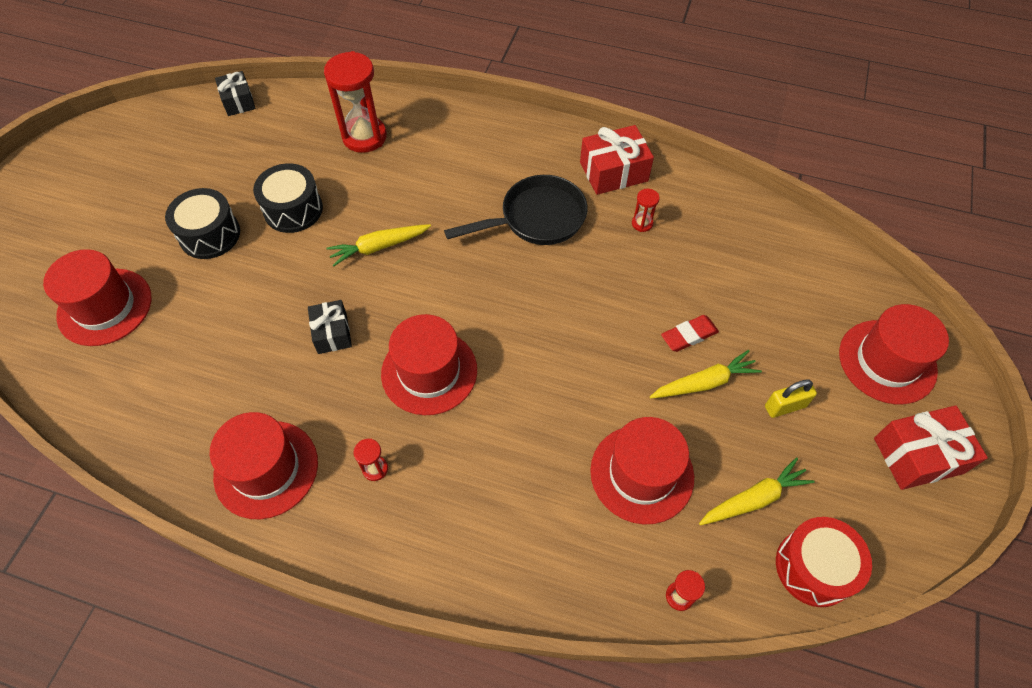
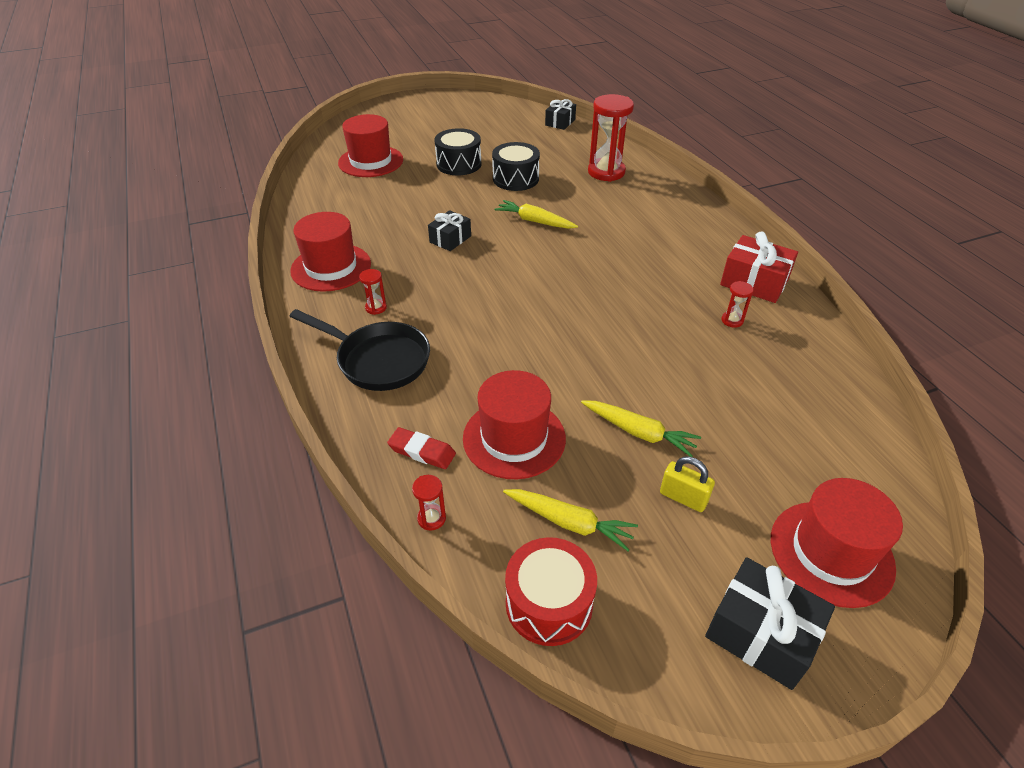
camera: 50 degrees right, 15 degrees down
red hat [381,314,477,415] -> none
black pan [444,175,588,245] -> black pan moved to [289,309,430,391]
red eraser [661,315,719,352] -> red eraser moved to [387,427,456,469]
red gift [874,405,988,490] -> black gift [705,557,835,690]

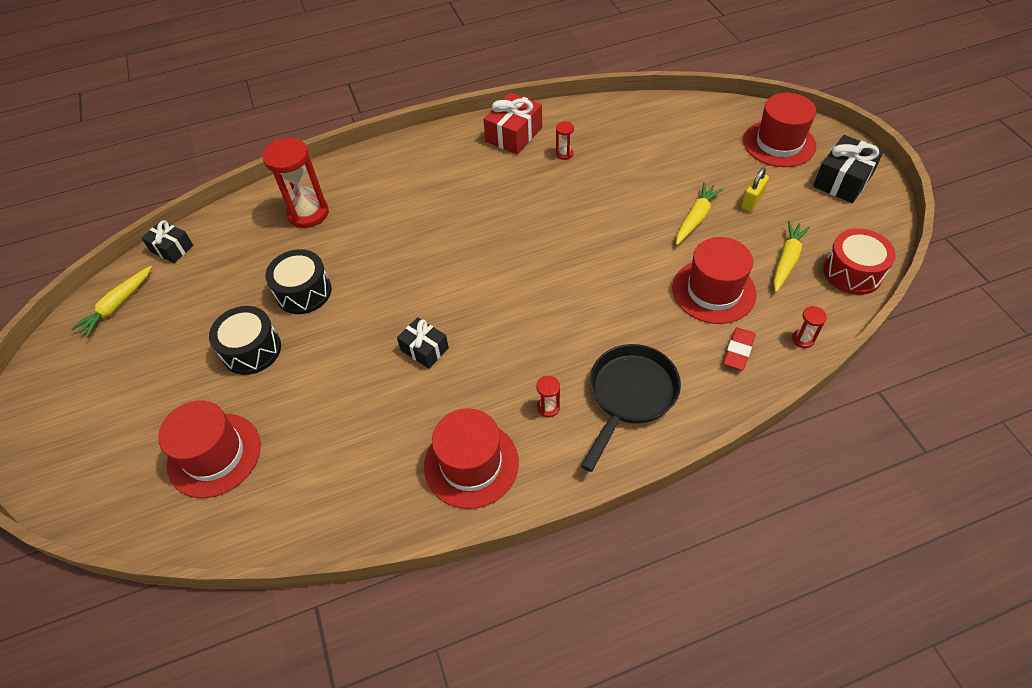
camera: 85 degrees left, 10 degrees up
yellow carrot [494,200,578,229] -> yellow carrot moved to [71,266,152,338]

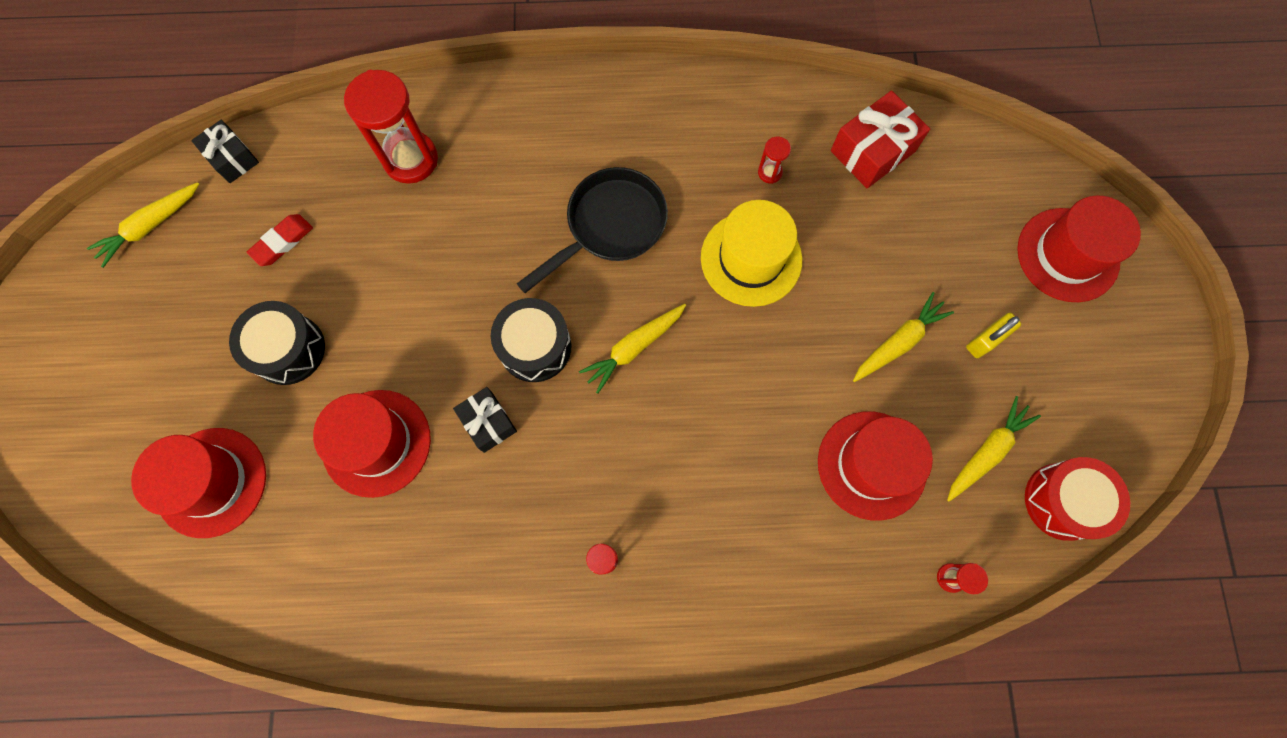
camera: 15 degrees right, 20 degrees up
black drum [265,249,332,314] -> black drum moved to [491,298,572,382]
red hat [424,408,519,509] -> red hat moved to [313,390,431,498]
red gift [483,93,542,154] -> red gift moved to [831,91,930,188]
black pan [581,344,681,472] -> black pan moved to [517,167,668,293]
red eraser [723,327,755,370] -> red eraser moved to [246,214,313,266]
black gift [813,135,884,203] -> none
none -> yellow carrot [579,304,686,394]
none -> yellow hat [701,200,802,307]

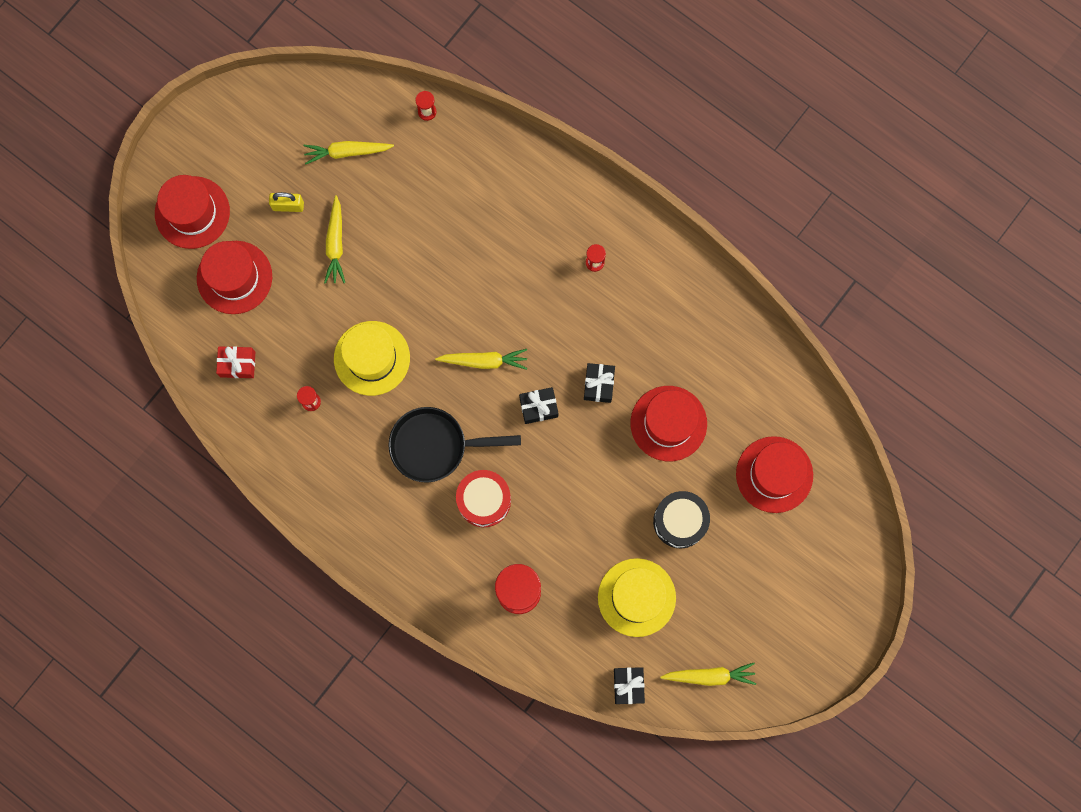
camera: 140 degrees left, 5 degrees up
red eraser [246,214,313,266] -> yellow hat [598,558,676,637]
black drum [491,298,572,382] -> black gift [519,387,559,424]
red hat [818,411,933,520] -> red hat moved to [197,241,272,314]
red gift [831,91,930,188] -> red gift [216,346,255,378], size x0.65
yellow carrot [853,292,954,382] -> yellow carrot turned 90 degrees counterclockwise [324,195,345,284]
red drum [1025,457,1130,541] -> red drum moved to [456,470,511,527]

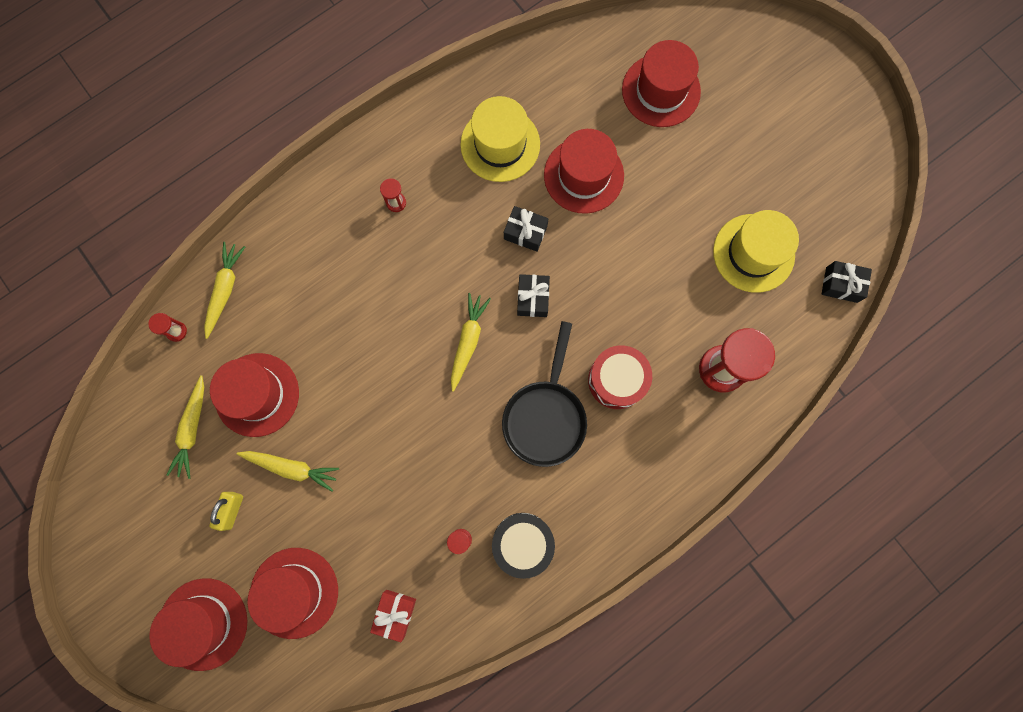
camera: 75 degrees left, 0 degrees up
yellow hat [334,321,410,396] -> yellow hat moved to [460,96,540,182]
black drum [653,491,710,548] -> black drum moved to [492,513,555,579]
yellow carrot [660,663,756,686] -> yellow carrot moved to [204,242,245,339]
none -> red hat [210,353,299,437]

